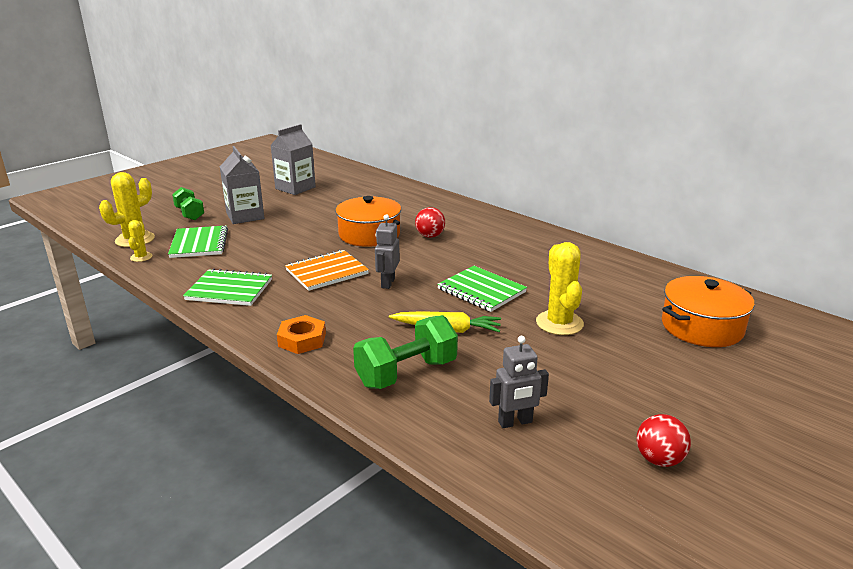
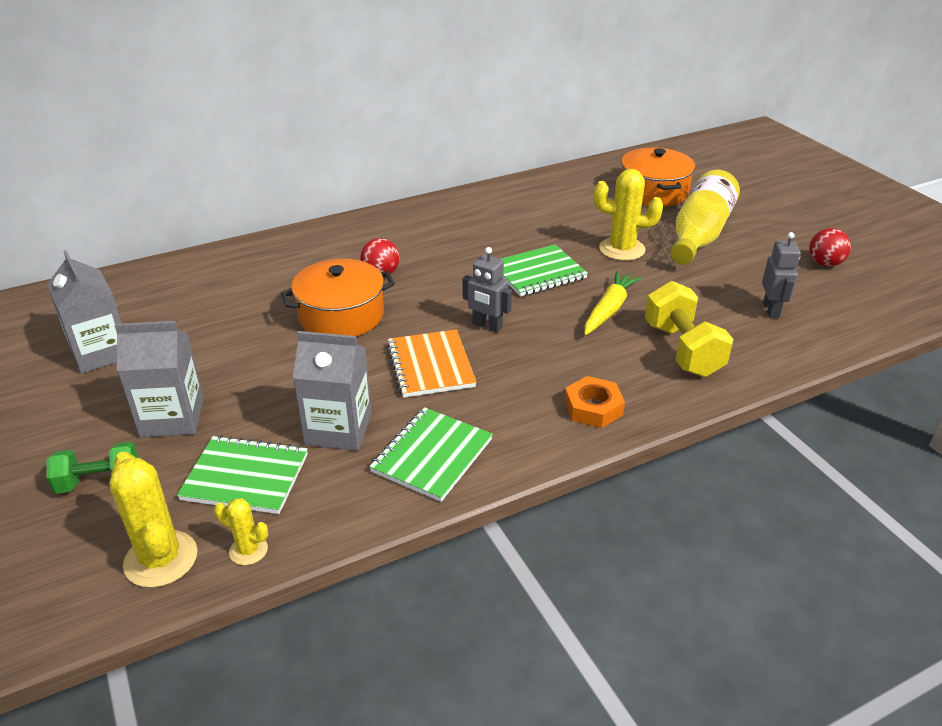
camera: 70 degrees left, 10 degrees up
green dumbbell [353,315,458,389] -> yellow dumbbell [645,281,733,377]
none -> grey carton [293,331,372,451]
none -> yellow bottle [670,170,740,264]

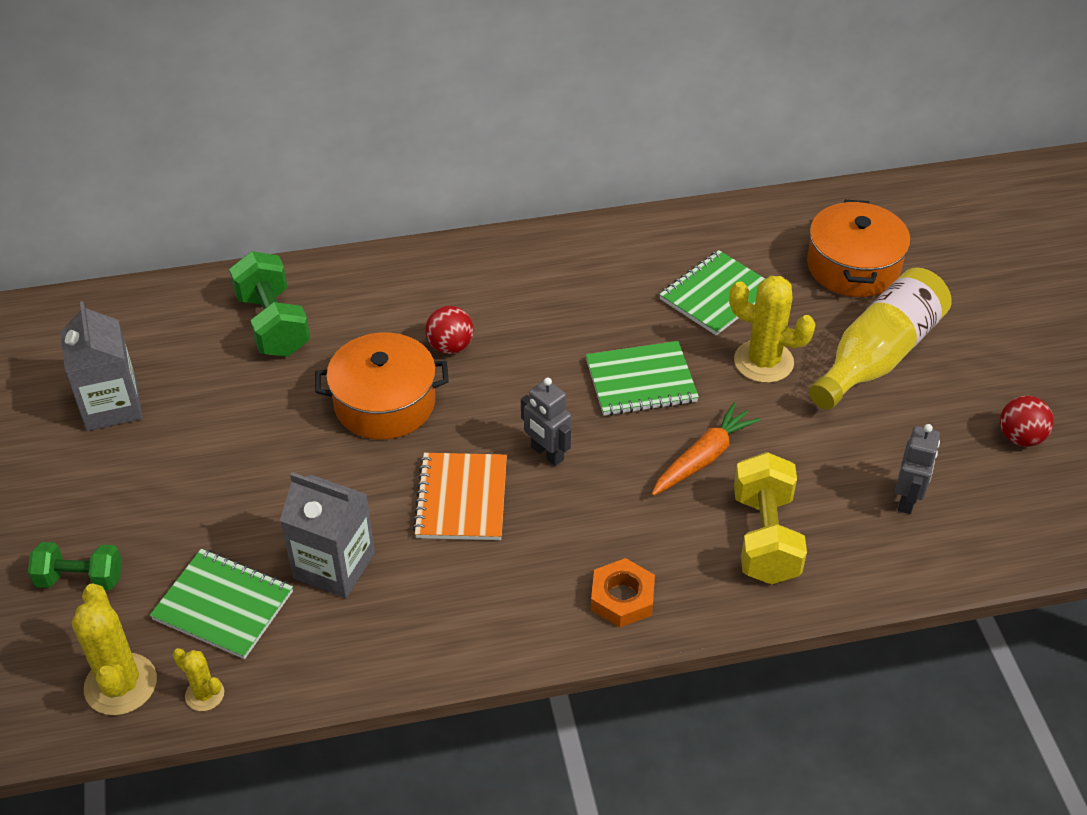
camera: 15 degrees right, 10 degrees up
grey carton [115,321,204,438] -> none
green notebook [369,407,493,502] -> green notebook moved to [659,250,765,336]
yellow carrot [584,271,642,335] -> orange carrot [652,402,760,496]
none -> green dumbbell [229,251,310,357]

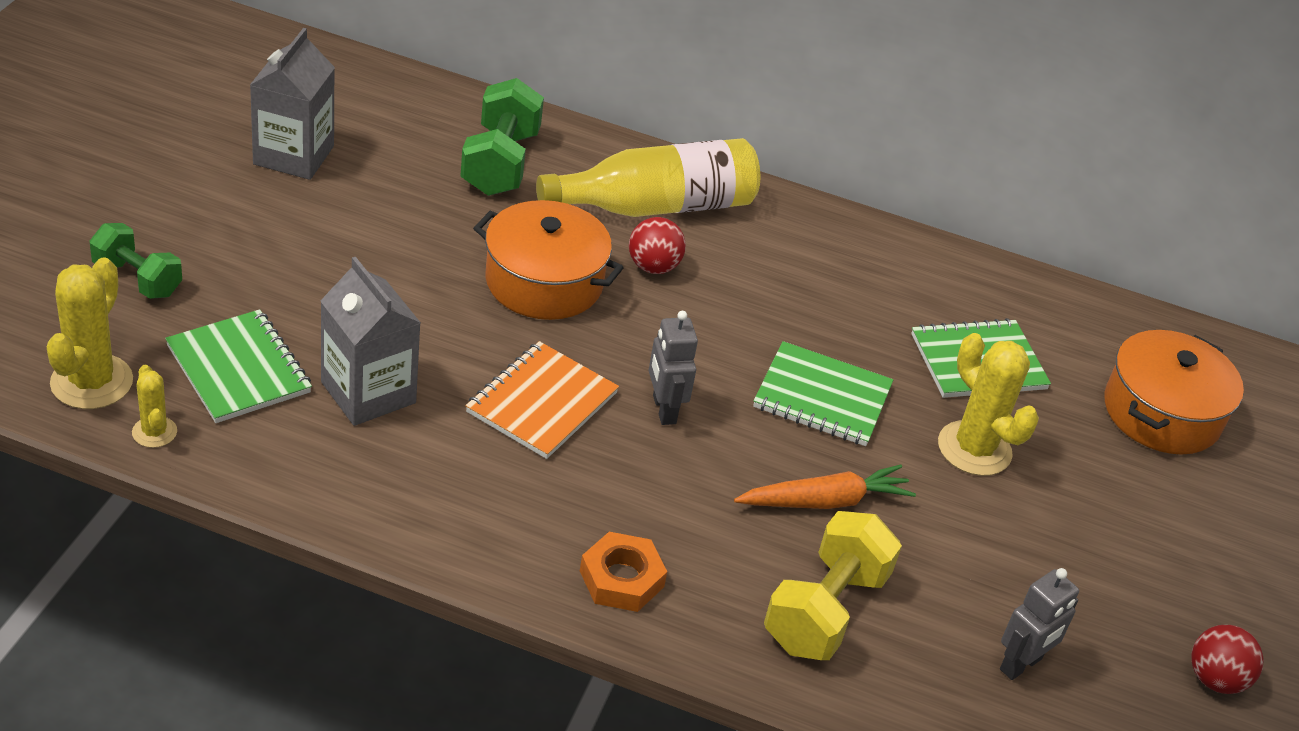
camera: 25 degrees right, 5 degrees down
yellow bottle [809,267,952,410] -> yellow bottle moved to [536,138,760,217]

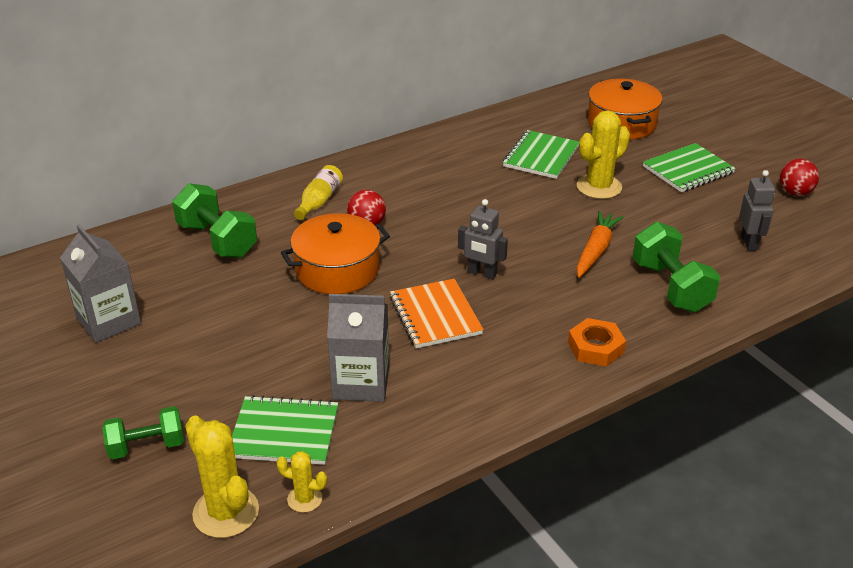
camera: 45 degrees left, 5 degrees down
yellow bottle [536,138,760,217] -> yellow bottle [294,165,343,220], size x0.52
green notebook [753,341,893,446] -> green notebook moved to [643,143,736,192]
yellow dumbbell [764,511,902,660] -> green dumbbell [633,222,720,312]
yellow cactus [938,333,1039,476] -> yellow cactus turned 45 degrees counterclockwise [577,111,630,199]

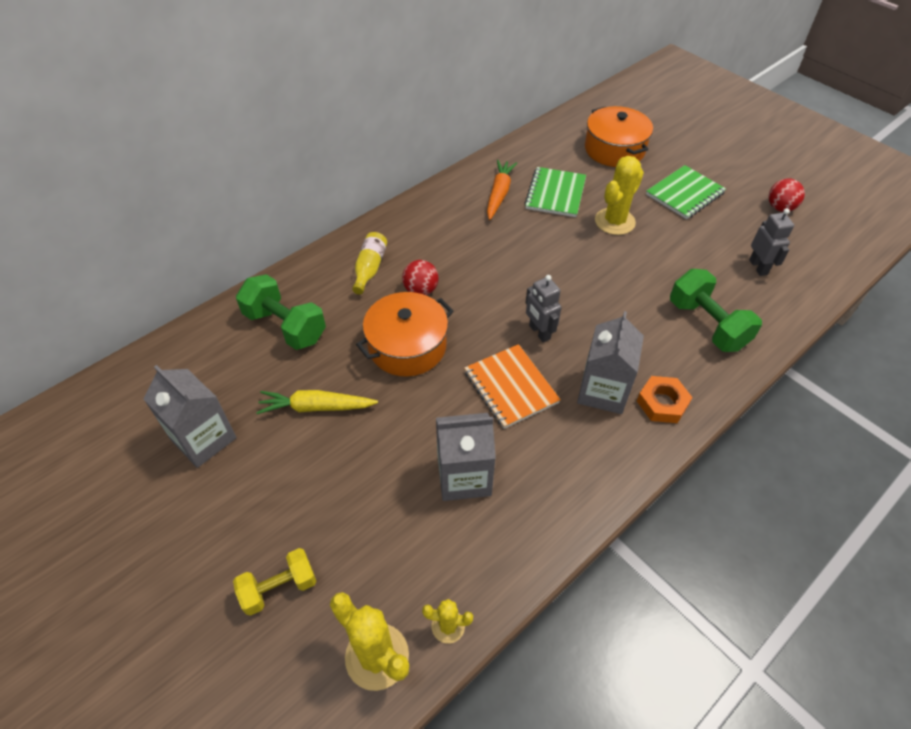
camera: 10 degrees left, 15 degrees up
green dumbbell [102,406,184,460] -> yellow dumbbell [233,548,316,616]
green notebook [232,395,338,465] -> none
grey robot [458,199,508,279] -> grey robot turned 45 degrees clockwise [525,275,562,342]
orange carrot [576,211,624,278] -> orange carrot moved to [487,160,517,220]
none -> yellow carrot [256,390,378,414]
none -> grey carton [577,311,644,414]

